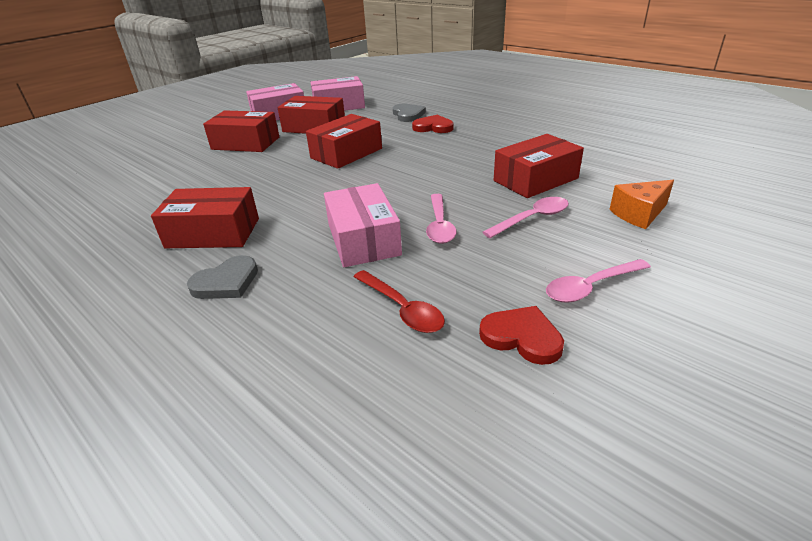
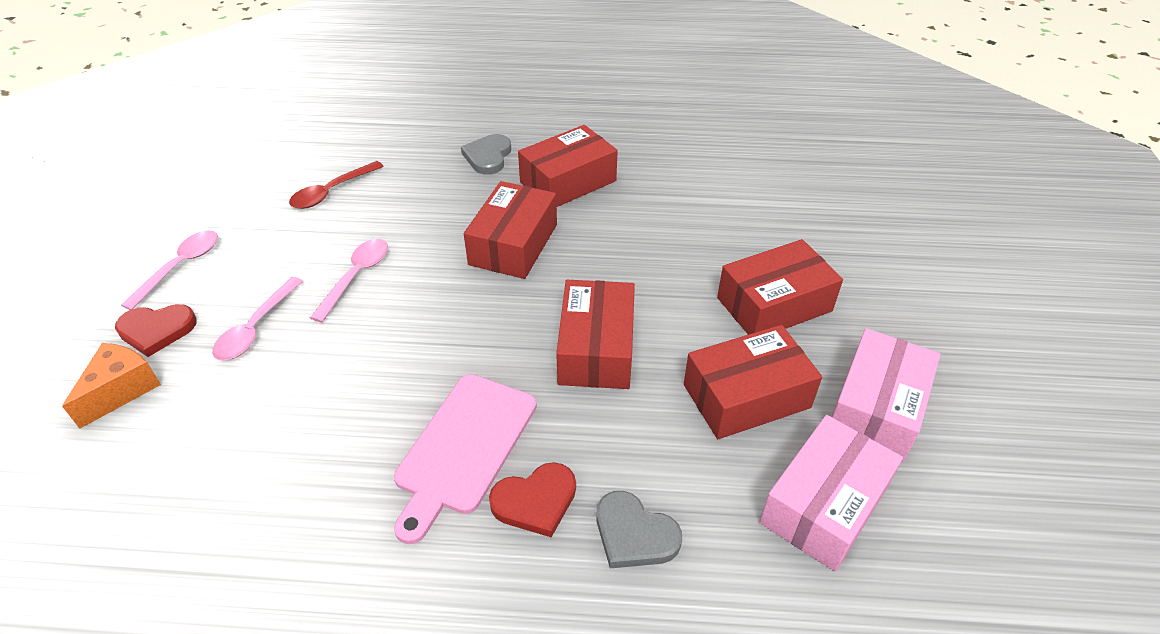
camera: 140 degrees right, 10 degrees up
pink box [324,183,402,267] -> none
red spoon [353,270,445,333] -> red spoon turned 60 degrees counterclockwise [289,161,384,209]
pink spoon [426,194,457,244] -> pink spoon turned 60 degrees clockwise [310,239,388,323]
red heart [479,306,564,365] -> red heart moved to [115,304,197,357]
red box [494,134,584,198] -> red box moved to [464,181,557,279]
none -> pink cutting board [394,374,537,544]

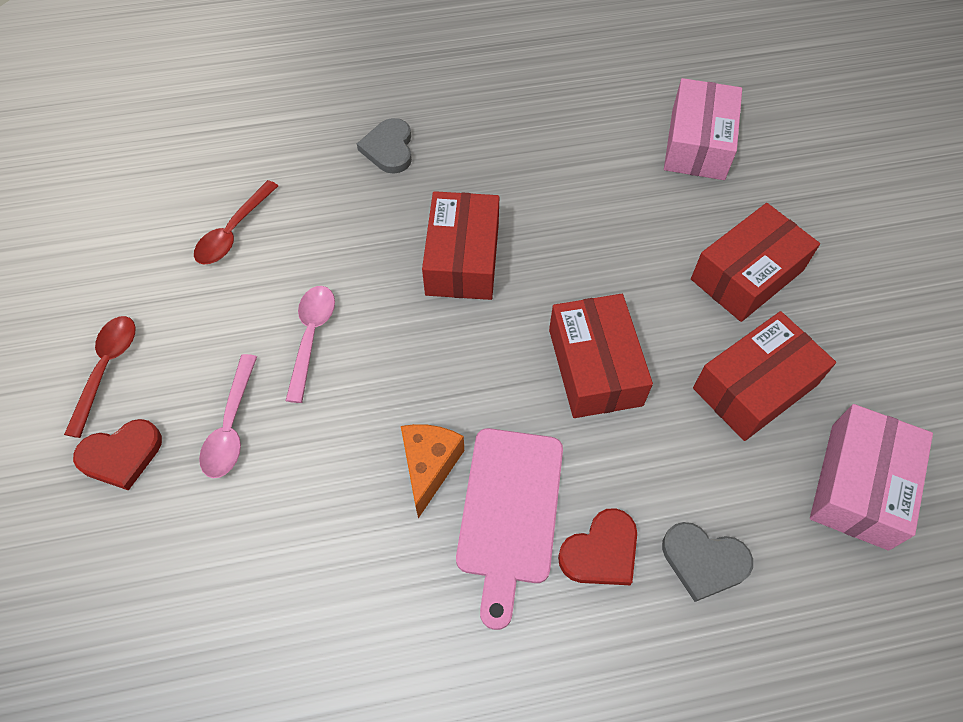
camera: 15 degrees left, 15 degrees up
orange cheese [62,343,161,429] -> orange cheese moved to [401,424,464,518]
pink spoon [121,230,218,310] -> red spoon [64,316,136,438]
red box [518,125,618,207] -> none
pink box [832,328,941,462] -> pink box moved to [664,78,742,180]

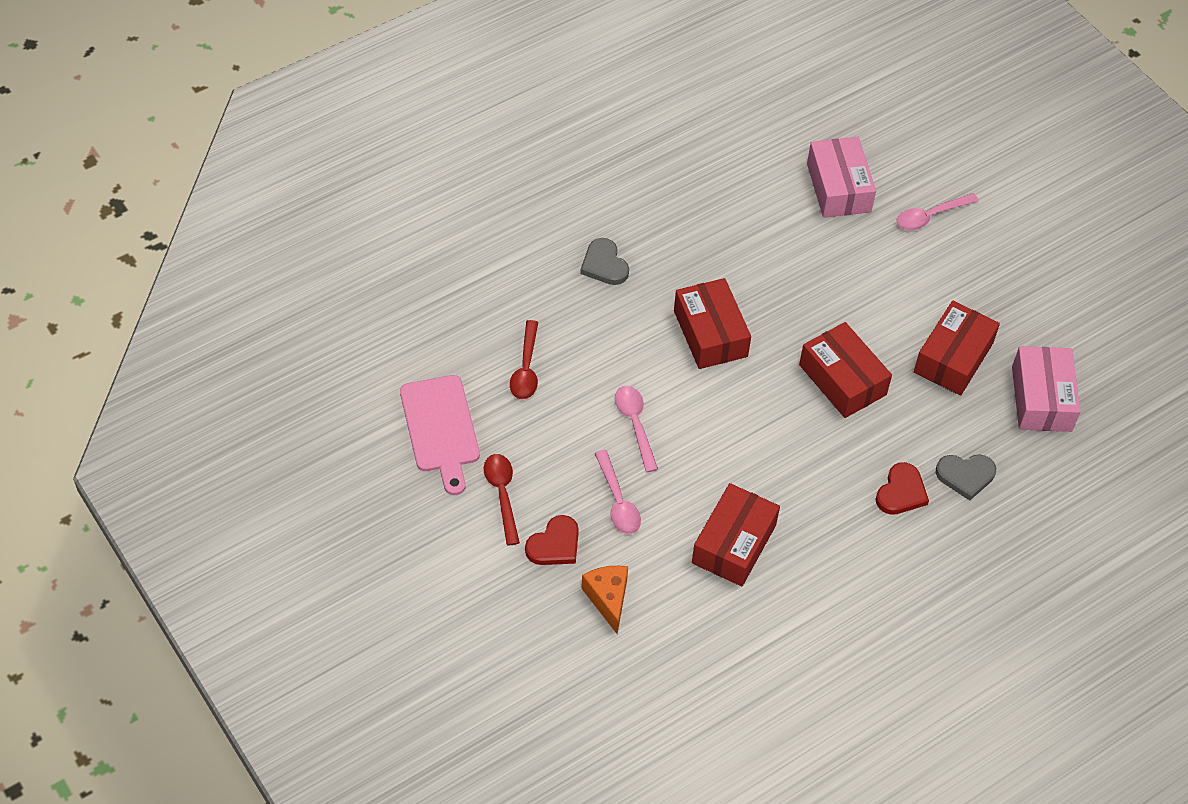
camera: 25 degrees left, 5 degrees down
orange cheese [401,424,464,518] -> orange cheese moved to [581,566,628,634]
pink cutting board [456,428,563,630] -> pink cutting board moved to [400,375,480,495]
red box [691,203,820,322] -> red box moved to [692,483,780,586]
none -> pink spoon [896,193,979,230]

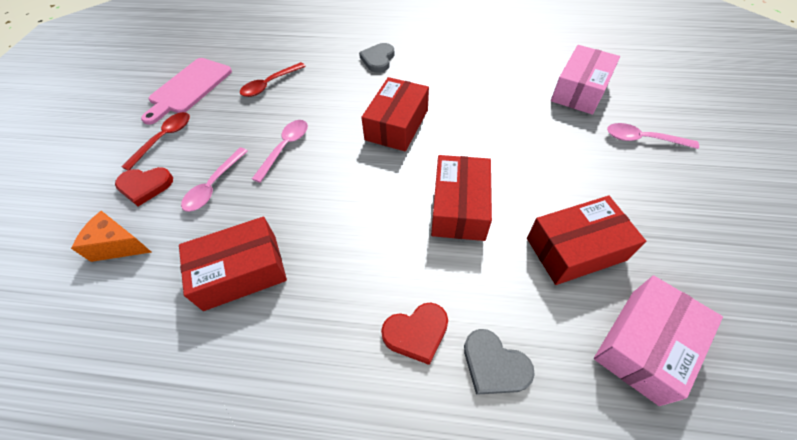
camera: 45 degrees right, 0 degrees up
orange cheese [581,566,628,634] -> orange cheese turned 105 degrees counterclockwise [71,211,151,262]

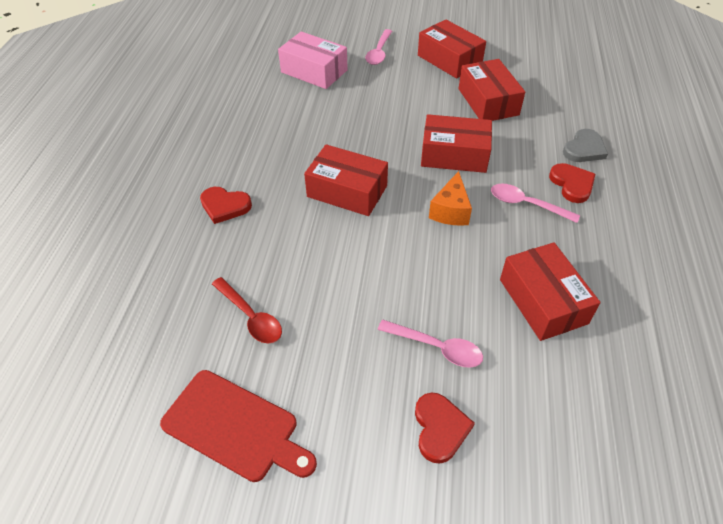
camera: 90 degrees left, 5 degrees down
orange cheese [71,211,151,262] -> orange cheese moved to [429,171,472,226]
red spoon [121,112,190,170] -> none
pink cutting board [141,58,232,125] -> red cutting board [160,370,317,482]
pink spoon [252,120,308,183] -> pink spoon moved to [491,184,580,223]
grey heart [359,43,394,73] -> red heart [200,187,252,224]
pink box [594,275,723,406] -> none
none -> red box [418,19,486,78]

